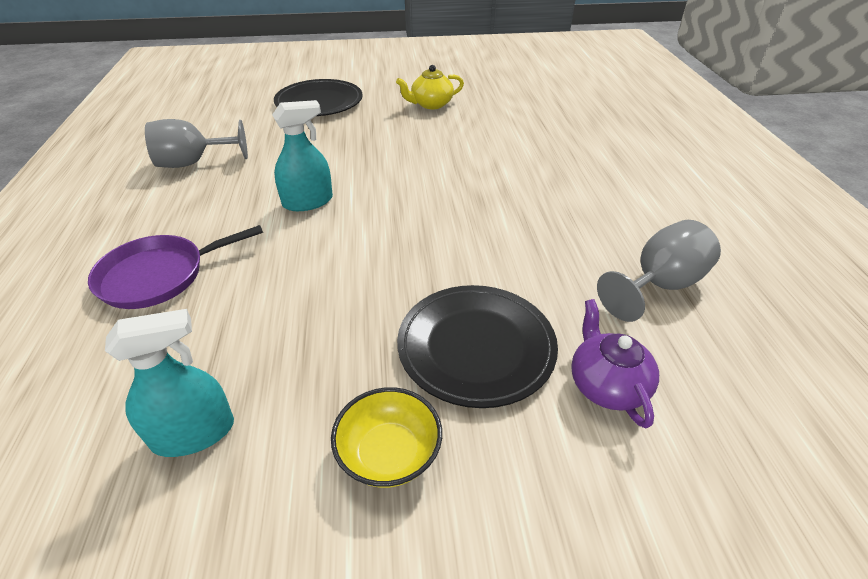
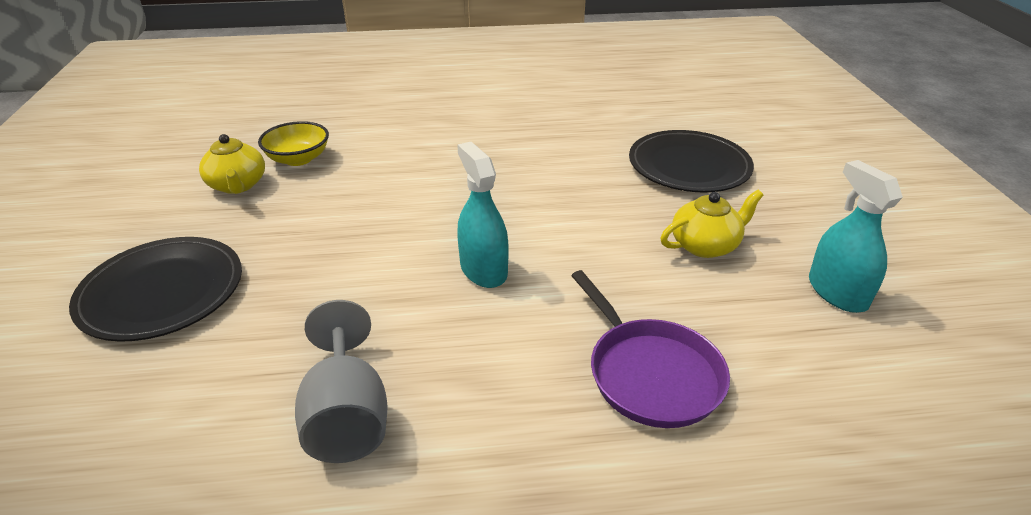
camera: 90 degrees left, 5 degrees down
yellow bowl [331,387,442,488] -> yellow bowl moved to [258,121,329,166]
purple teapot [571,299,659,429] -> none
grey goblet [597,220,721,322] -> none
none -> yellow teapot [661,190,763,258]

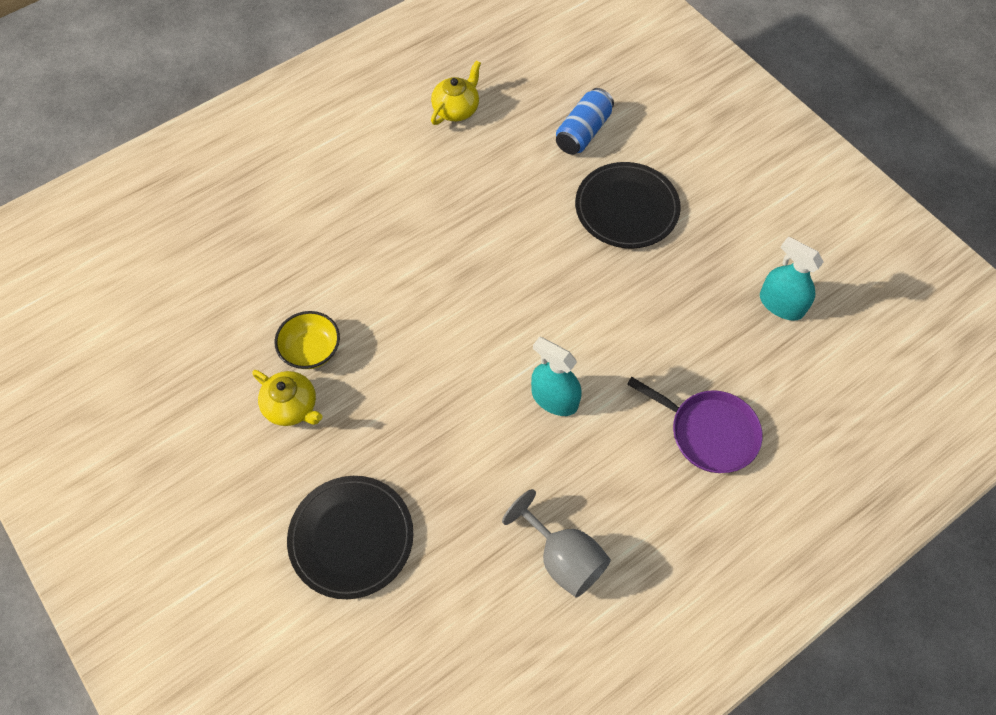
camera: 30 degrees left, 25 degrees up
yellow teapot [661,190,763,258] -> yellow teapot moved to [431,61,481,125]
none -> blue can [556,88,614,155]

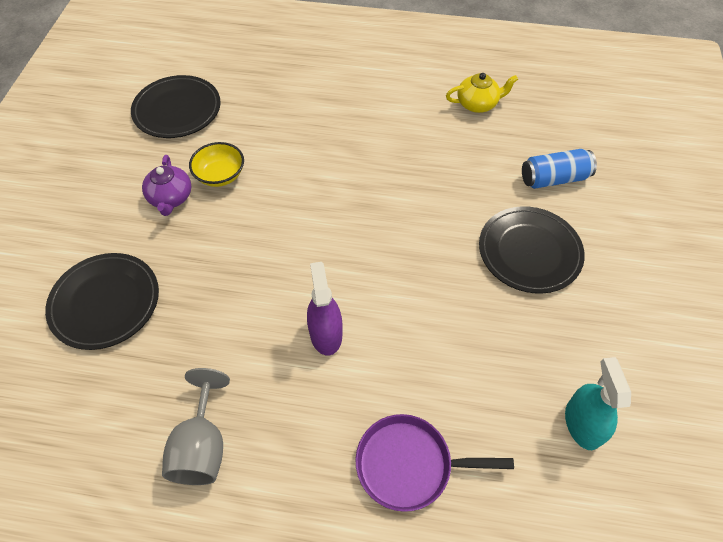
camera: 45 degrees right, 5 degrees down
yellow teapot [252,370,323,426] -> purple teapot [142,155,191,216]
turquoise spray bottle [531,337,582,416] -> purple spray bottle [307,262,343,355]
purple pan [627,377,763,473] -> purple pan turned 105 degrees clockwise [355,414,514,512]
none -> black plate [131,75,221,138]

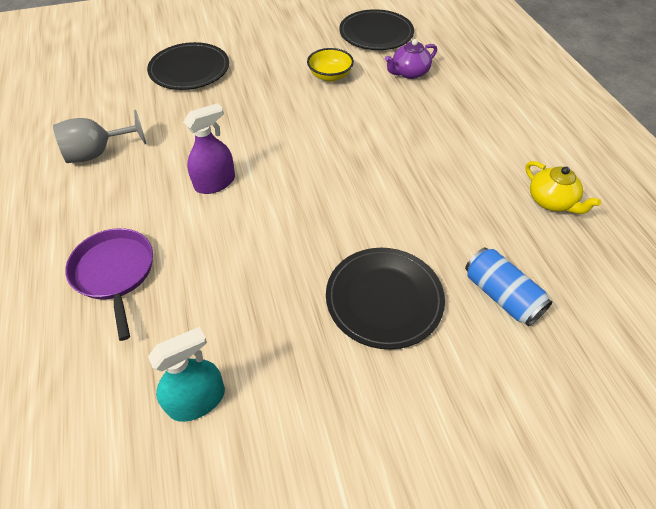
camera: 65 degrees right, 5 degrees down
purple teapot [142,155,191,216] -> purple teapot moved to [385,39,437,79]

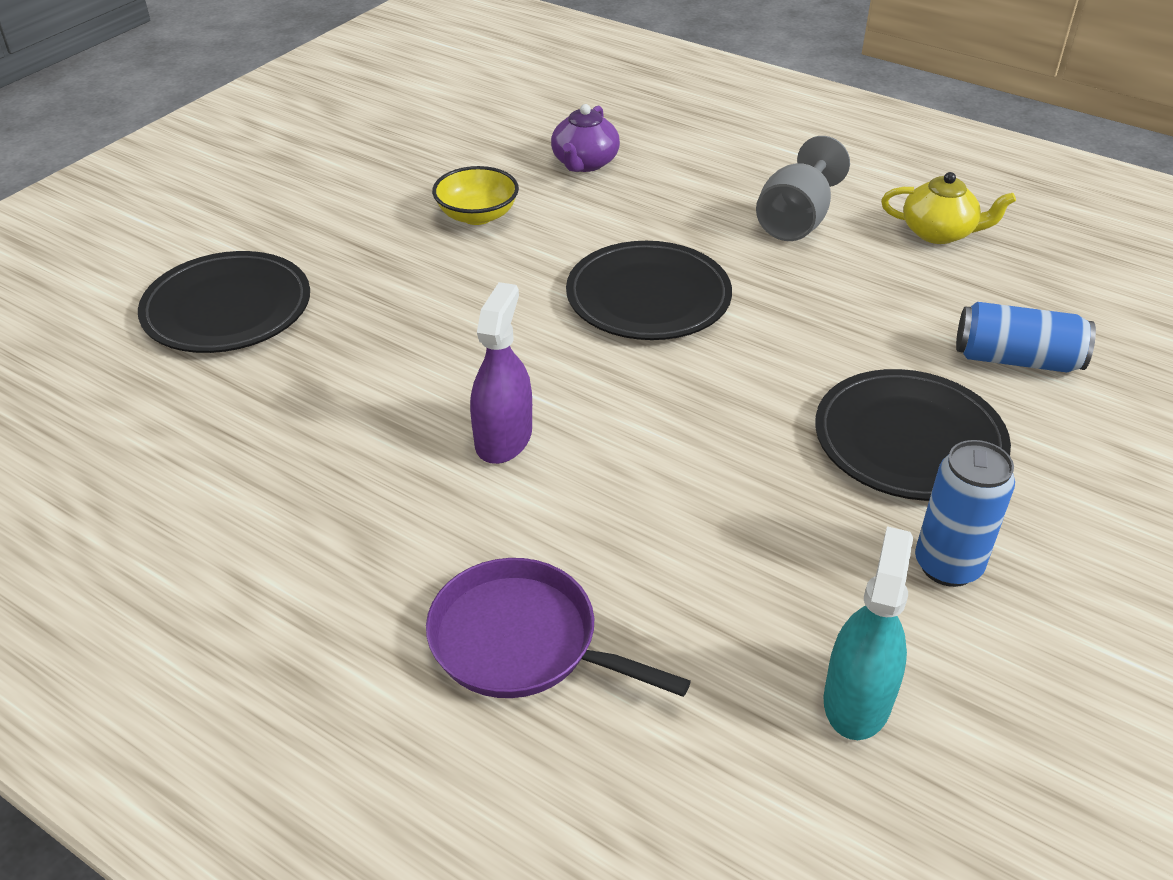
camera: 40 degrees left, 10 degrees down
grey goblet [53,110,146,163] -> grey goblet moved to [756,136,850,241]
black plate [339,9,414,50] -> black plate moved to [566,241,732,340]
none -> blue can [915,440,1015,587]

